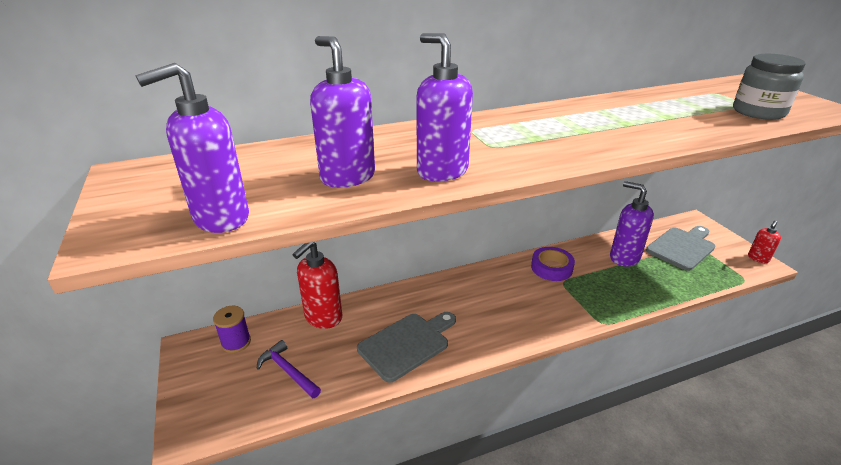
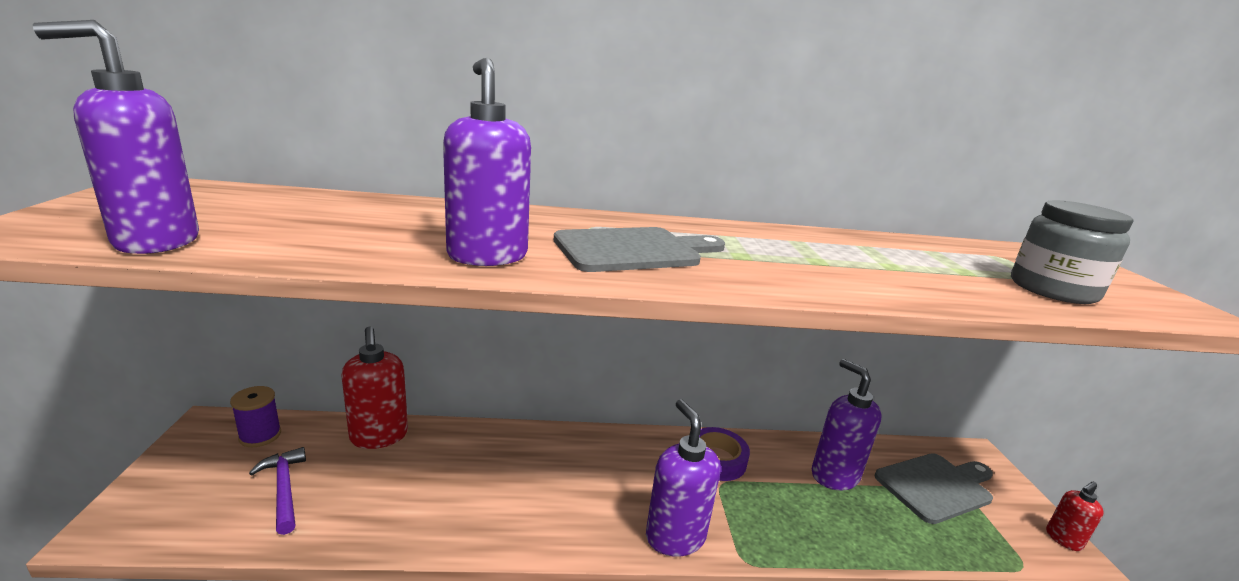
camera: 15 degrees right, 10 degrees down
red soap dispenser [292,242,342,329] -> red soap dispenser turned 75 degrees counterclockwise [341,326,408,449]
purple soap dispenser [310,36,375,188] -> purple soap dispenser moved to [646,399,721,557]
grey cutting board [357,312,456,382] -> grey cutting board moved to [554,227,725,272]

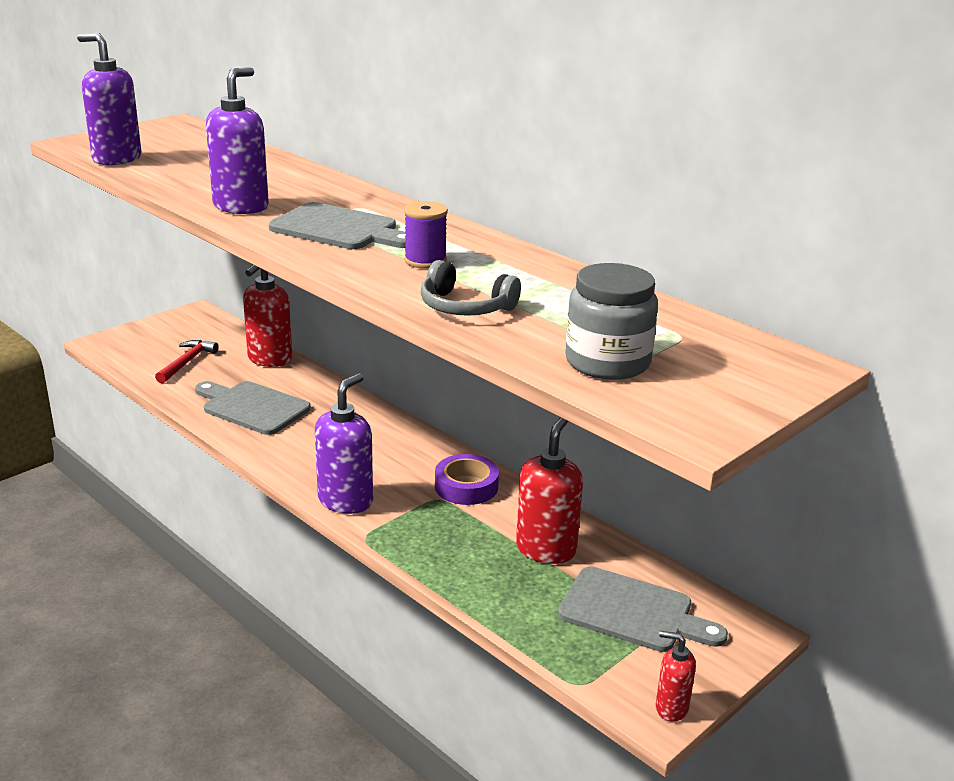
camera: 50 degrees right, 5 degrees up
purple spool [230,386,281,447] -> purple spool moved to [404,201,448,269]
purple hammer [249,447,306,535] -> red hammer [155,340,219,383]
purple soap dispenser [812,359,882,490] -> red soap dispenser [516,417,583,564]
none -> grey cutting board [195,381,311,435]
none -> grey headphones [421,260,521,316]

